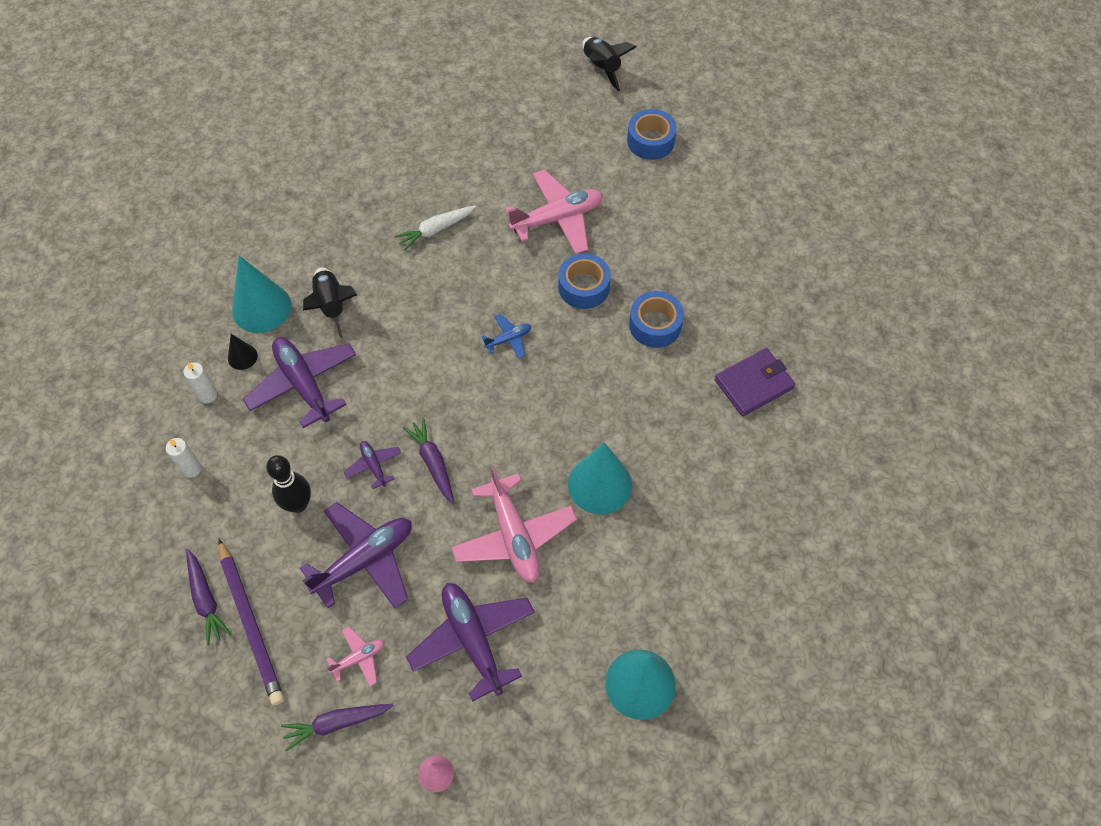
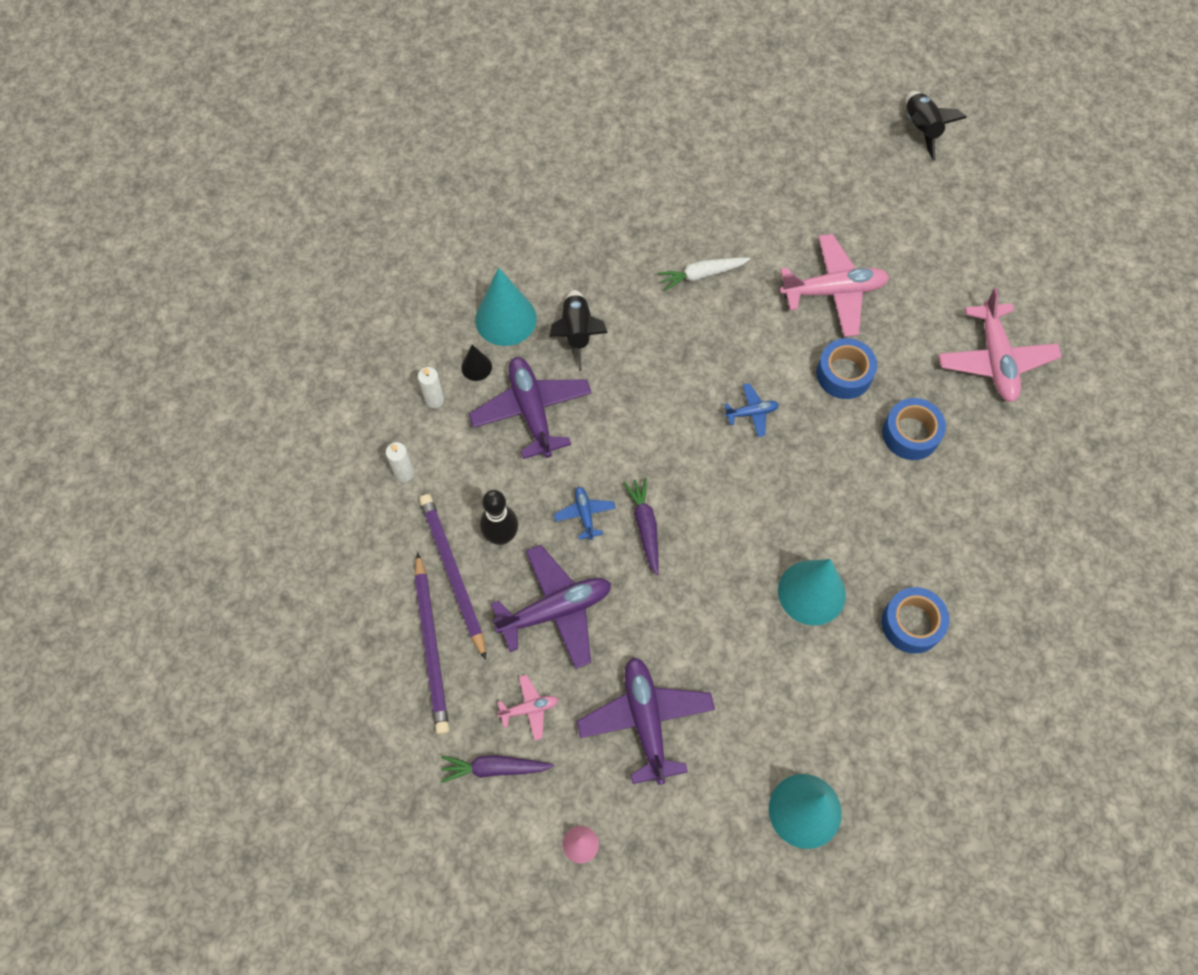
camera: 15 degrees right, 5 degrees up
purple carrot [186,549,232,646] -> none
purple plane [344,441,401,489] -> blue plane [554,487,616,540]
pink plane [451,465,577,583] -> pink plane moved to [938,288,1062,402]
blue tape [627,109,677,160] -> blue tape moved to [882,587,949,654]
purple wallet [715,348,795,416] -> none
none -> purple pencil [419,494,486,660]

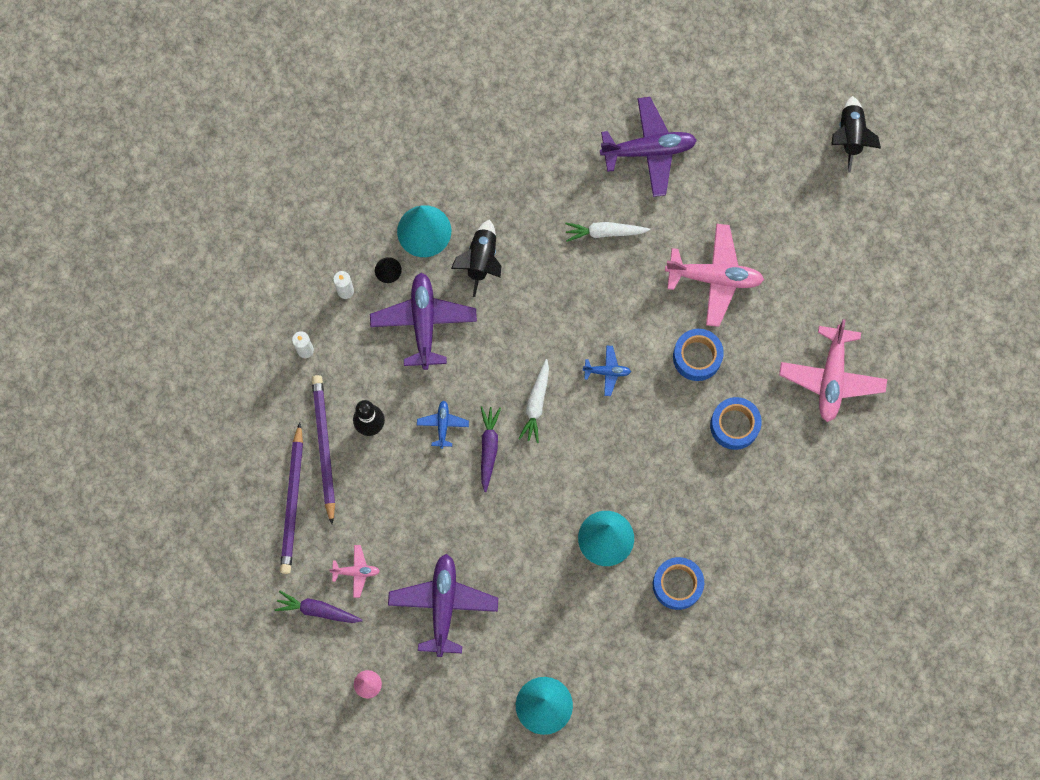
camera: 15 degrees right, 10 degrees up
purple plane [491,545,611,669] -> purple plane moved to [600,97,697,197]
none -> white carrot [518,359,549,443]

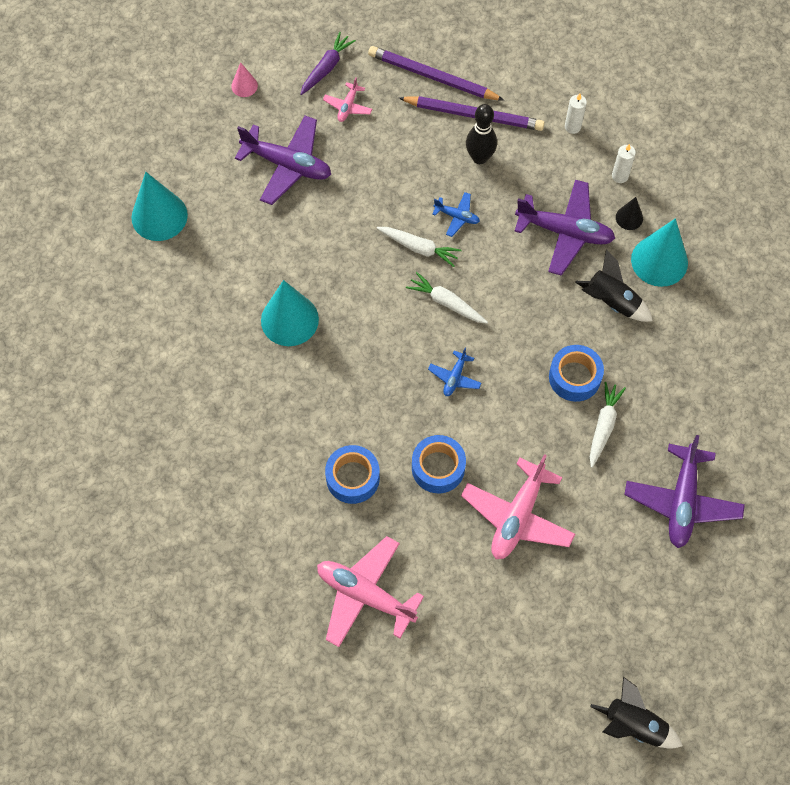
camera: 110 degrees right, 10 degrees down
purple carrot [481,406,501,492] -> white carrot [377,227,462,267]
blue tape [653,557,704,610] -> blue tape moved to [549,345,604,402]

